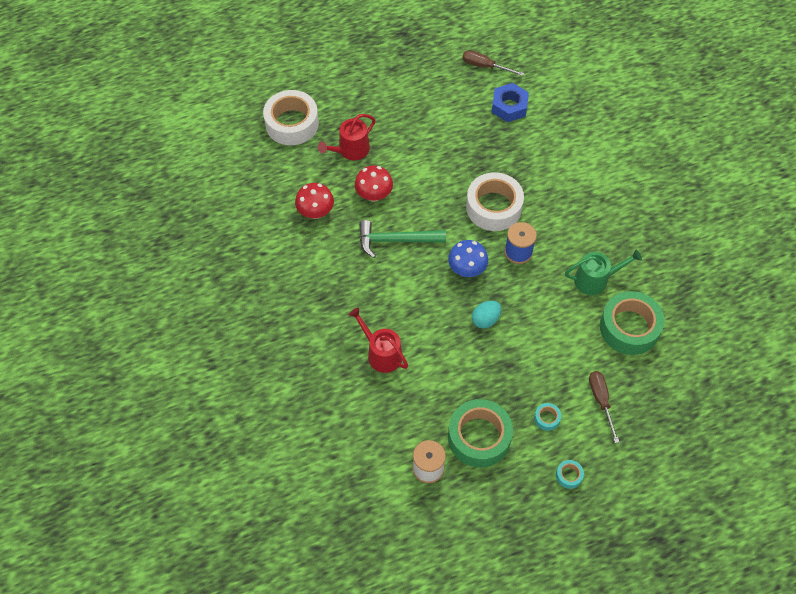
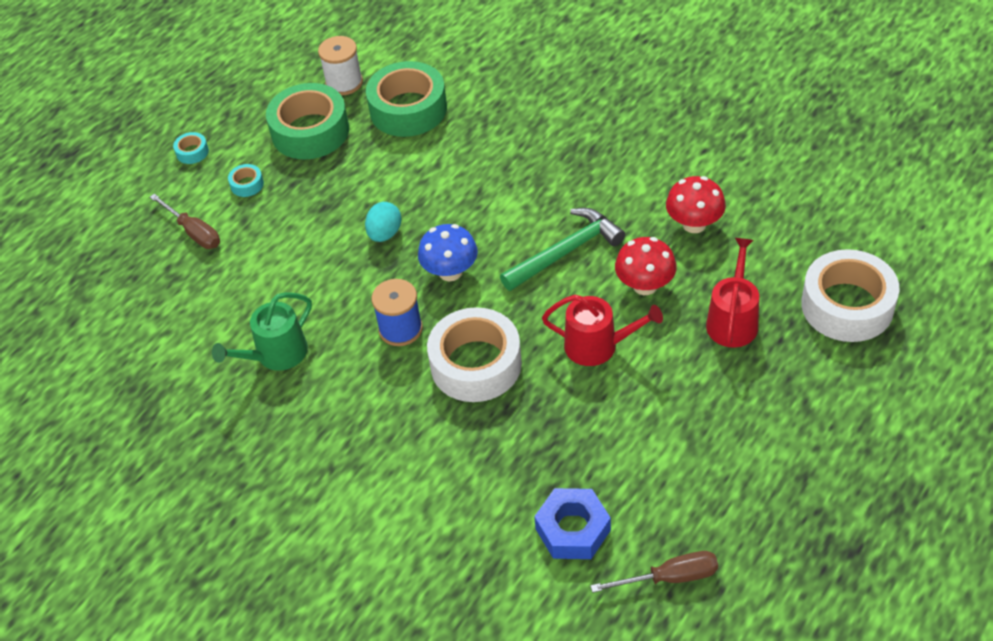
camera: 150 degrees right, 10 degrees down
red watering can [349,307,408,373] -> red watering can moved to [542,295,663,366]
green tape [600,291,665,355] -> green tape moved to [366,61,447,137]

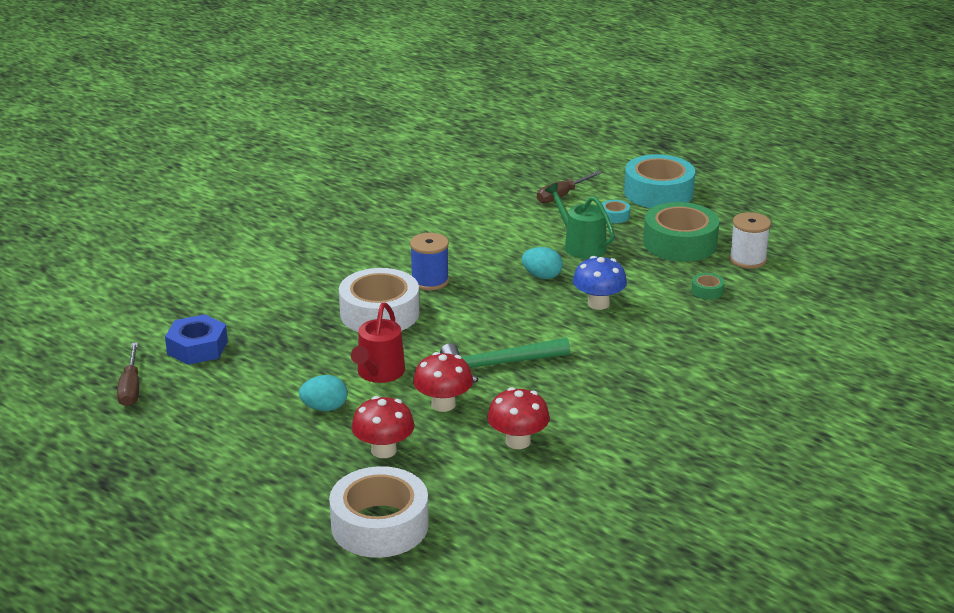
camera: 90 degrees right, 20 degrees down
turquoise tape [173,132,209,164] -> turquoise tape [624,154,695,208], size x2.42
green watering can [212,292,312,371] -> green watering can moved to [545,183,614,259]
green tape [366,61,447,137] -> green tape [691,273,725,300], size x0.41
blue mushroom [418,224,478,281] -> blue mushroom moved to [573,256,627,310]
green hammer [500,208,625,291] -> green hammer turned 105 degrees clockwise [440,337,570,383]
red watering can [706,238,759,348] -> red mushroom [352,396,414,458]
none -> turquoise egg [299,375,347,411]

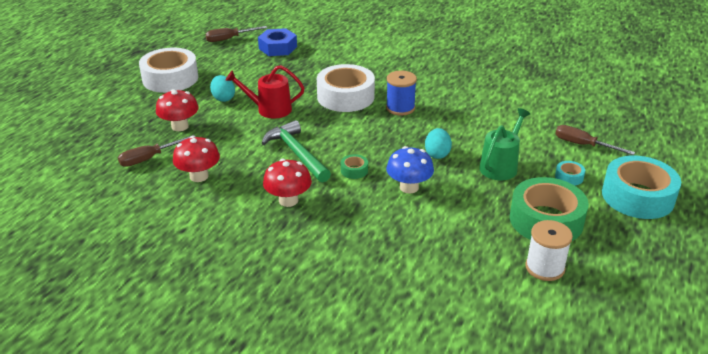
camera: 75 degrees right, 5 degrees up
white tape [329,466,429,558] -> white tape moved to [139,48,198,93]
red mushroom [413,352,473,412] -> red mushroom moved to [263,159,312,207]
green tape [691,273,725,300] -> green tape moved to [341,154,368,179]
none -> brown screwdriver [118,135,196,167]

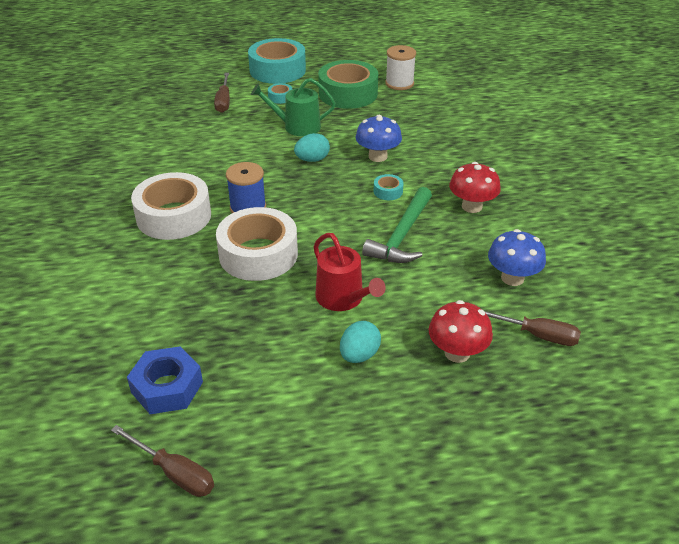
camera: 125 degrees left, 5 degrees up
white tape [139,48,198,93] -> white tape moved to [131,172,211,240]
red mushroom [173,136,220,182] -> blue mushroom [488,229,546,286]
green tape [341,154,368,179] -> turquoise tape [374,174,404,200]

